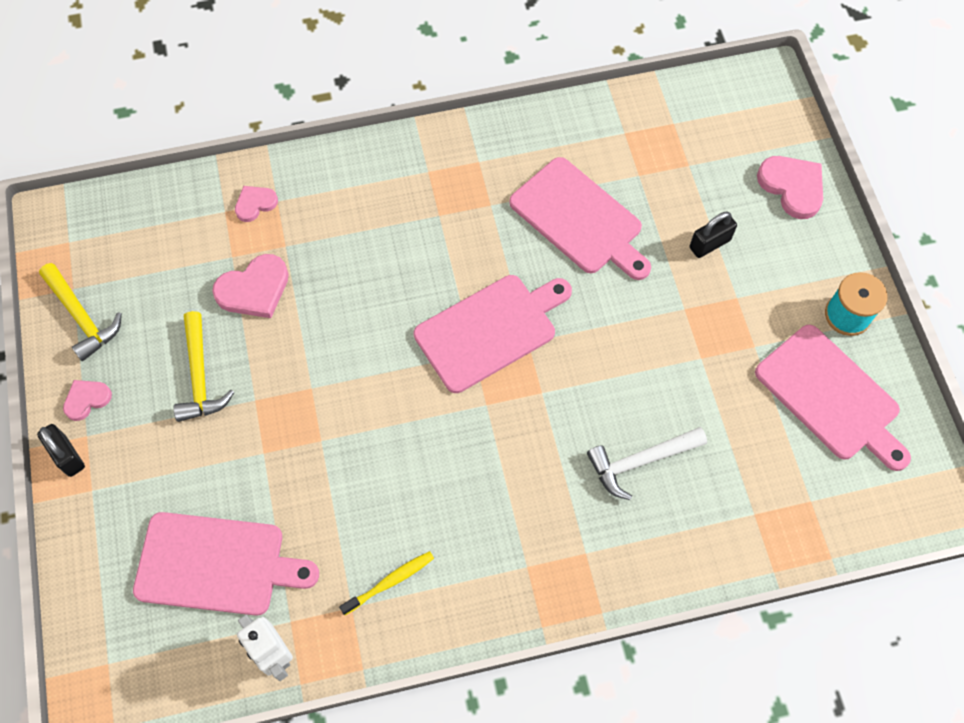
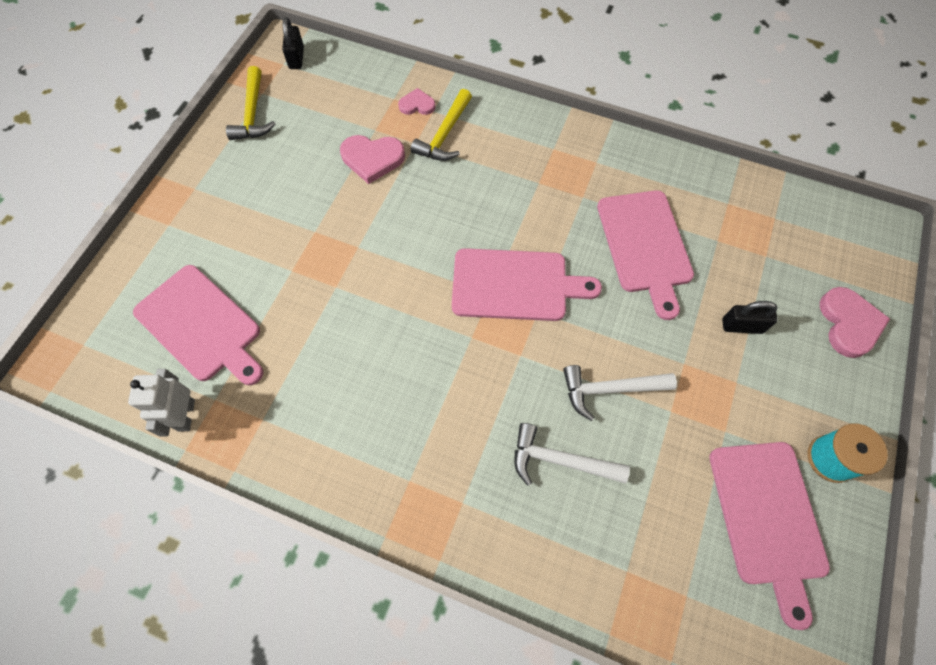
camera: 35 degrees right, 0 degrees up
black padlock [37,424,85,477] -> black padlock moved to [282,17,304,69]
pink heart [63,380,112,421] -> none
yellow hammer [174,311,235,422] -> yellow hammer moved to [411,89,472,161]
yellow toothbrush [339,551,434,615] -> none
none -> white hammer [563,365,677,421]

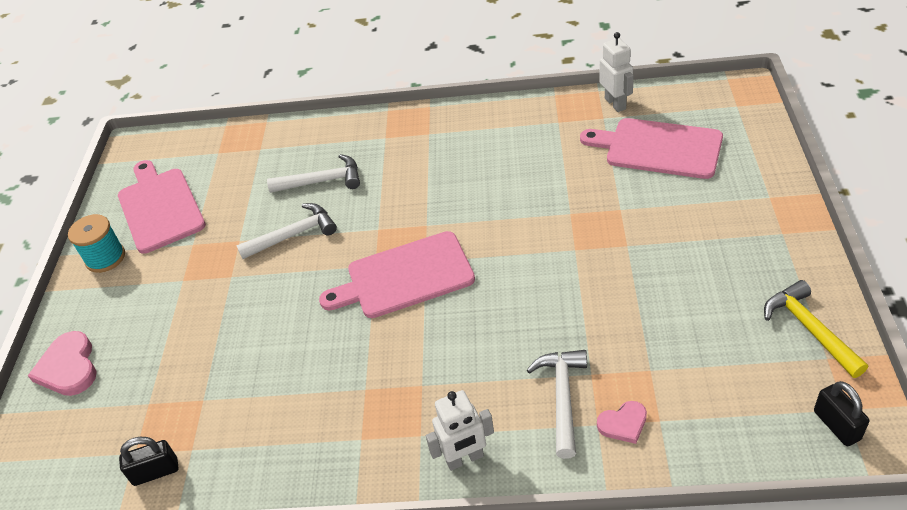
camera: 165 degrees right, 20 degrees down
pink heart [340,135,405,184] -> none
yellow hammer [411,89,472,161] -> white hammer [527,350,587,459]
pink cutting board [597,190,694,320] -> none
black padlock [722,301,777,334] -> black padlock moved to [119,437,179,486]
none -> white robot [426,390,494,471]

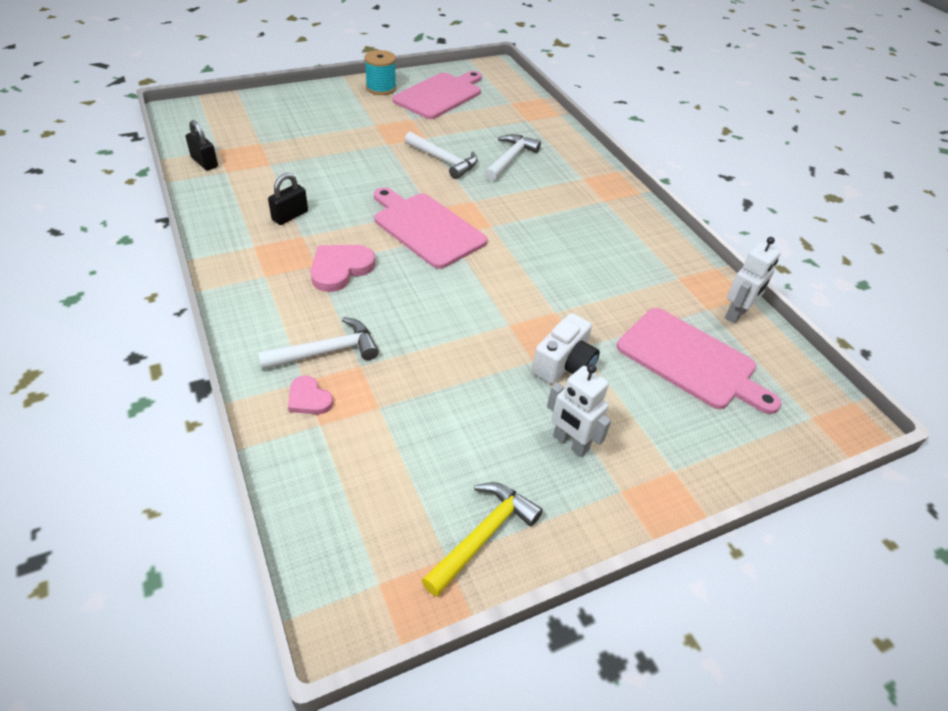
camera: 55 degrees right, 0 degrees up
pink heart [28,331,97,396] -> pink heart moved to [311,245,376,292]
white hammer [267,154,360,193] -> white hammer turned 120 degrees counterclockwise [484,134,541,182]
white robot [426,390,494,471] -> white robot moved to [547,364,611,457]
pink cutting board [580,118,723,179] -> pink cutting board turned 135 degrees clockwise [617,308,782,414]
black padlock [814,381,869,446] -> black padlock moved to [268,173,308,225]
none -> white camera [532,313,600,384]

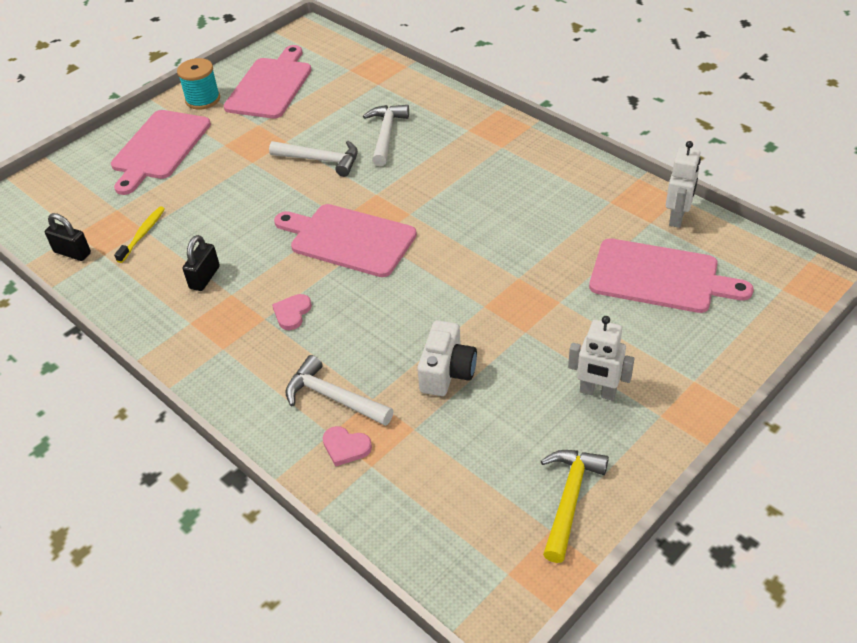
camera: 15 degrees left, 0 degrees up
white hammer [258,317,379,370] -> white hammer turned 105 degrees counterclockwise [285,355,394,426]
pink heart [311,245,376,292] -> pink heart [272,294,312,330], size x0.60
white camera [532,313,600,384] -> white camera moved to [417,320,477,396]
none -> pink cutting board [111,110,211,195]
none -> yellow toothbrush [114,206,165,263]

